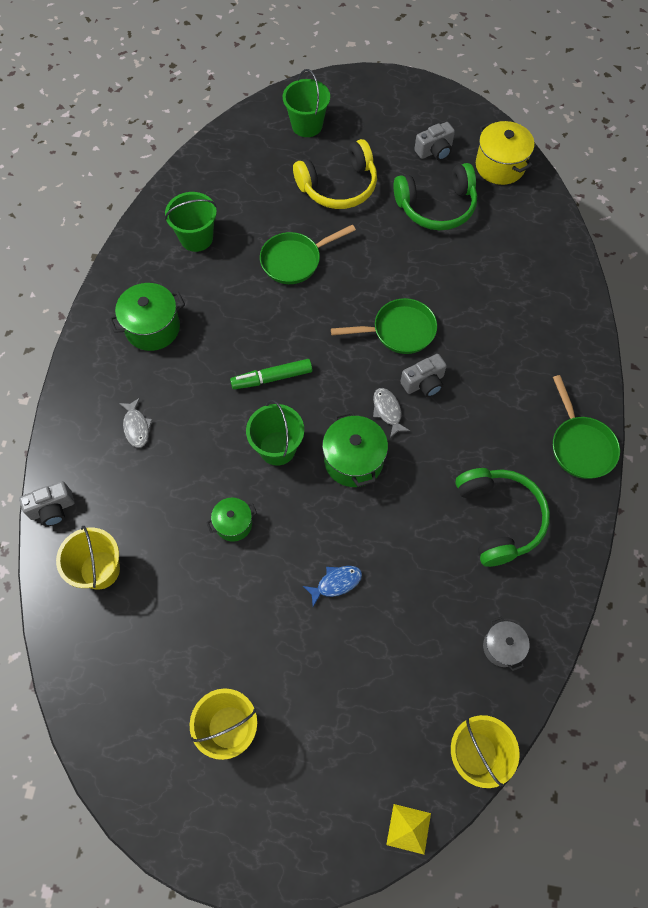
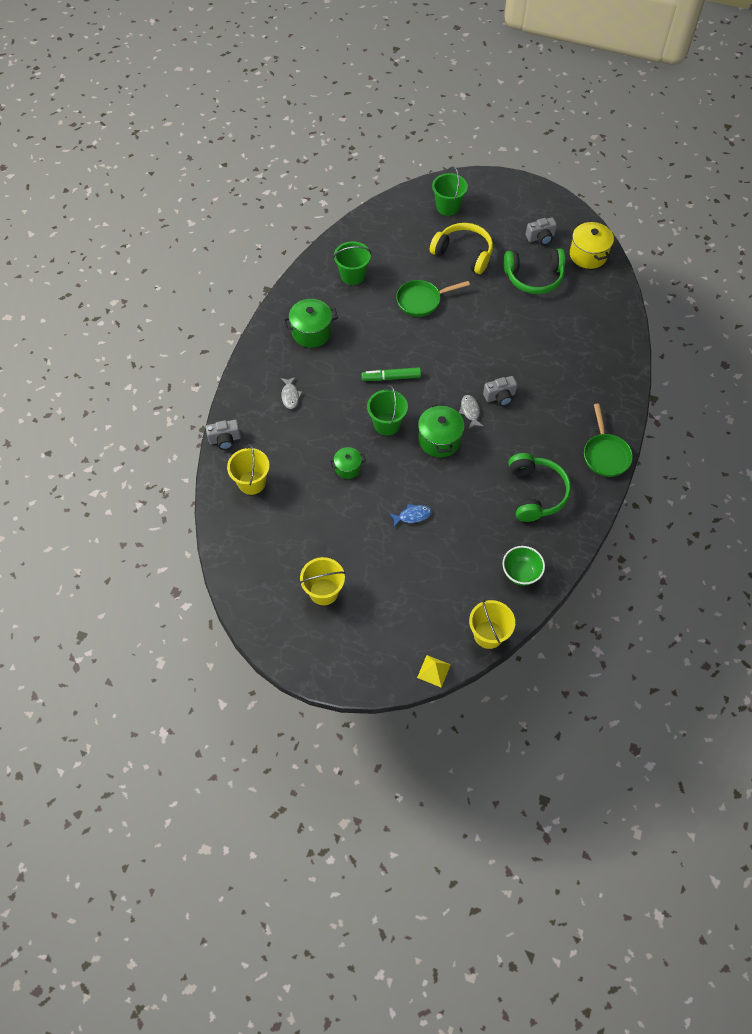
camera: 10 degrees right, 5 degrees down
yellow headphones [293,139,377,209] -> yellow headphones turned 135 degrees counterclockwise [430,223,493,274]
green pan [331,298,437,354] -> none
grey pot [483,616,530,671] -> green bowl [502,546,545,586]

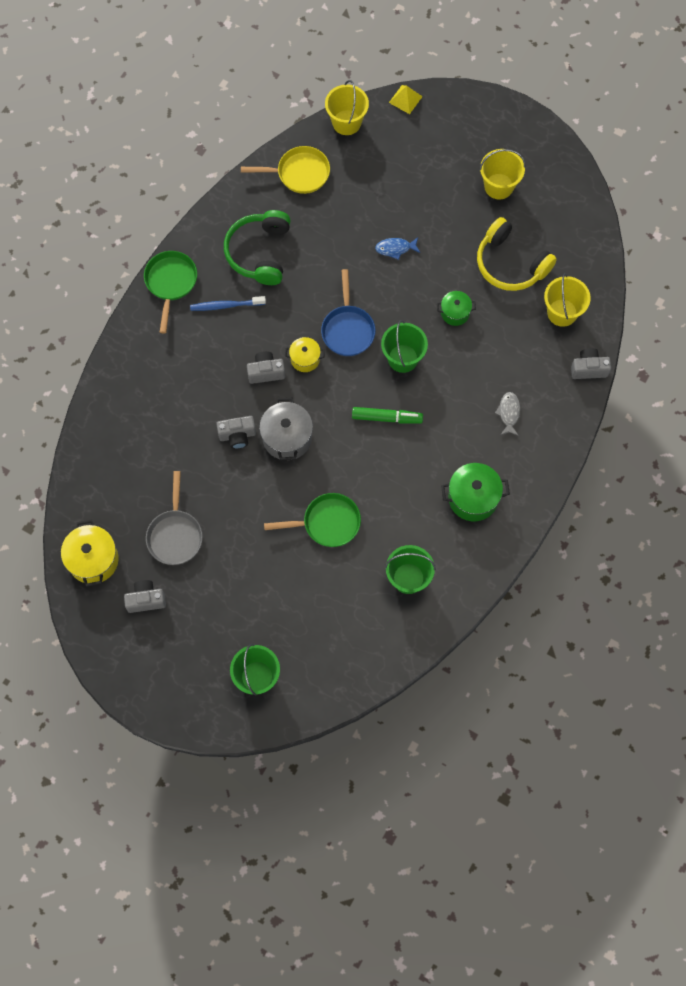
camera: 170 degrees left, 10 degrees up
green pot [418,403,465,457] -> blue pan [321,269,376,356]
yellow headphones [430,223,493,274] -> yellow headphones moved to [477,217,557,291]
grey fish [459,395,484,429] -> yellow pot [285,337,325,372]
green bowl [502,546,545,586] -> yellow pan [241,146,330,194]
green headphones [504,248,566,294] -> grey pan [146,471,203,565]
none -> blue toothbrush [190,296,266,311]
none -> grey camera [216,416,256,449]
none -> grey pot [259,398,313,460]

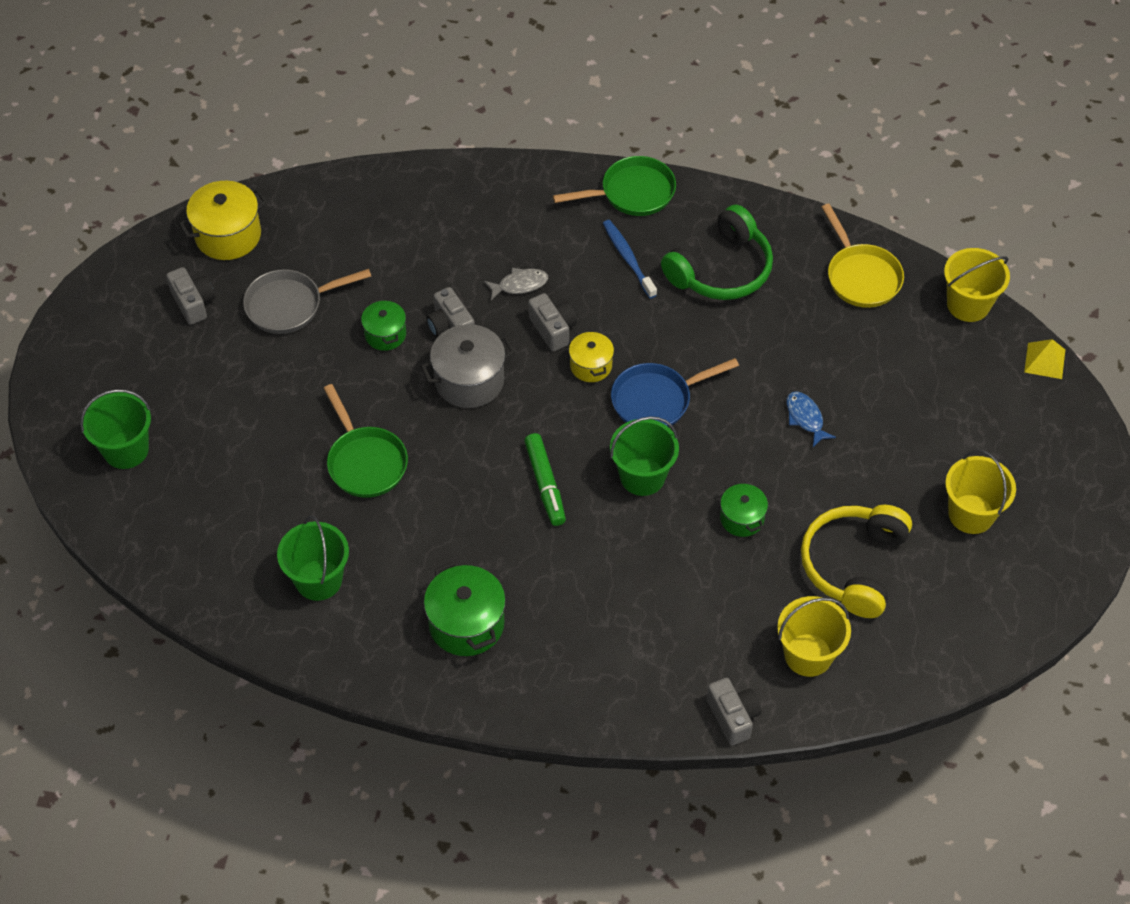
camera: 70 degrees right, 15 degrees down
green headphones [224,210,291,285] -> green headphones turned 150 degrees clockwise [661,205,773,300]
grey fish [495,392,520,436] -> grey fish moved to [484,268,548,300]
none -> green pot [361,299,406,351]

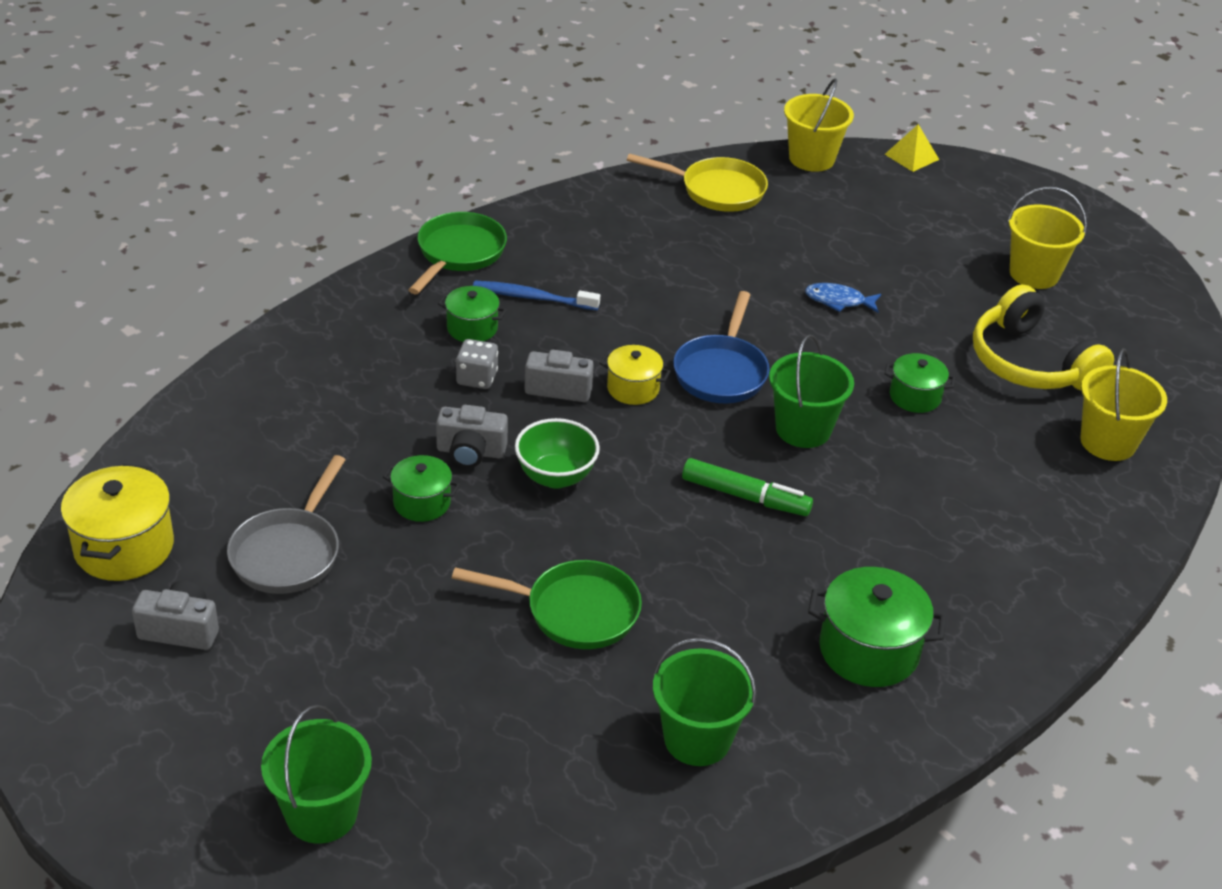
camera: 55 degrees left, 15 degrees down
grey pot [421,324,515,408] -> green bowl [515,418,600,489]
grey fish [484,268,548,300] -> grey dice [456,339,498,389]
green headphones [661,205,773,300] -> none
grey camera [707,678,762,745] -> none
none -> green pot [438,286,507,342]

